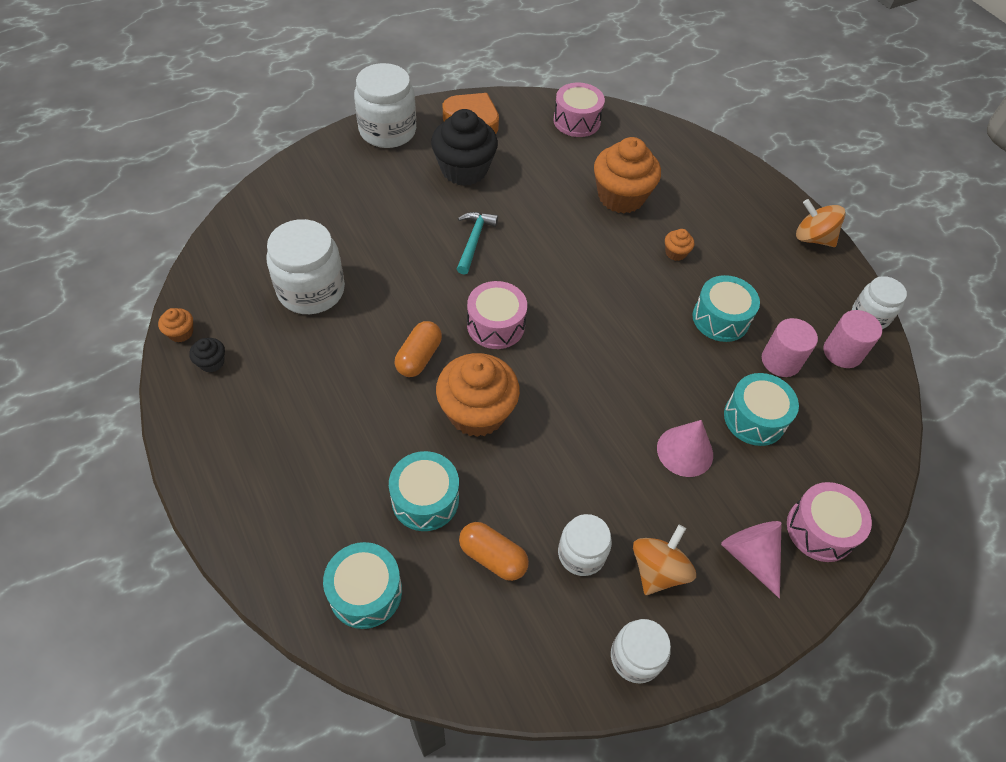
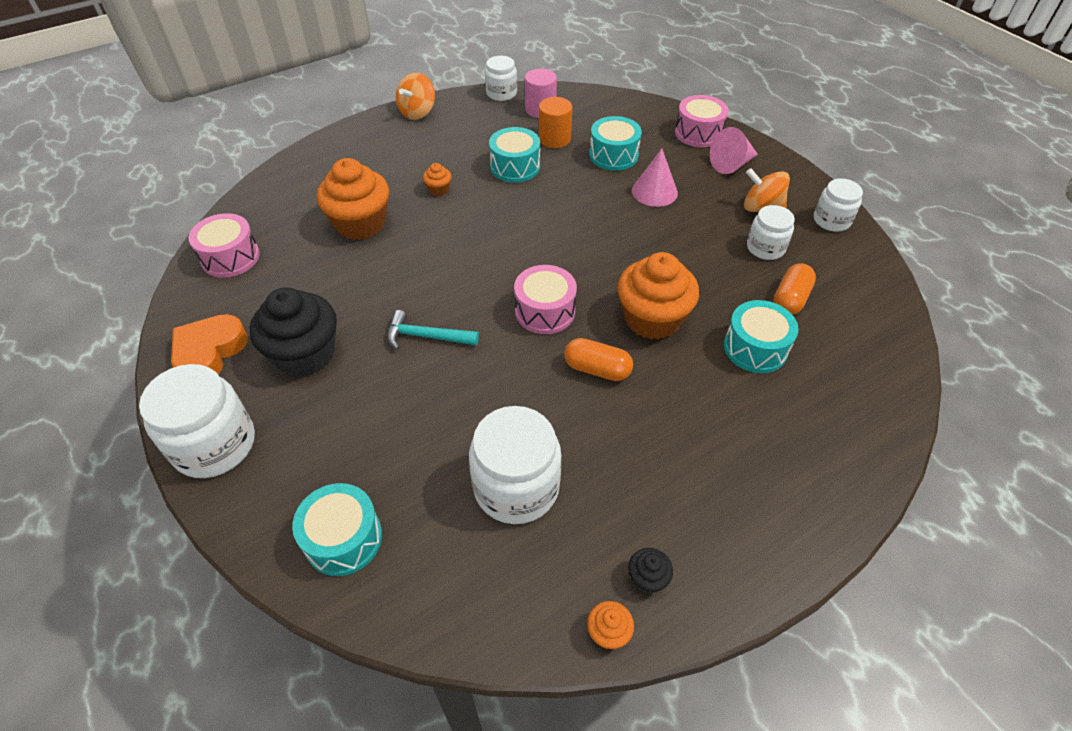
camera: 90 degrees left, 5 degrees down
turquoise drum [323,542,402,629] -> turquoise drum moved to [292,483,382,576]
pink cylinder [762,318,818,377] -> orange cylinder [539,97,572,148]

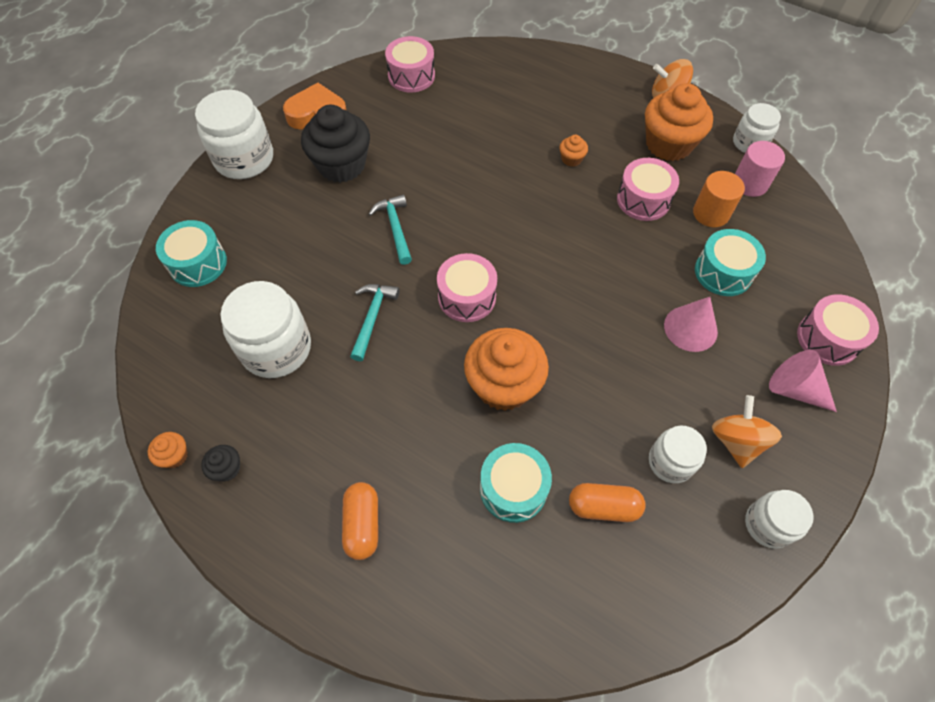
camera: 65 degrees right, 10 degrees up
orange cupcake [317,158,389,240] -> orange cupcake moved to [645,83,713,161]
turquoise drum [489,127,540,183] -> pink drum [617,158,679,221]
orange capsule [564,338,633,381] -> orange capsule moved to [342,482,378,560]
none -> turquoise hammer [350,284,399,361]

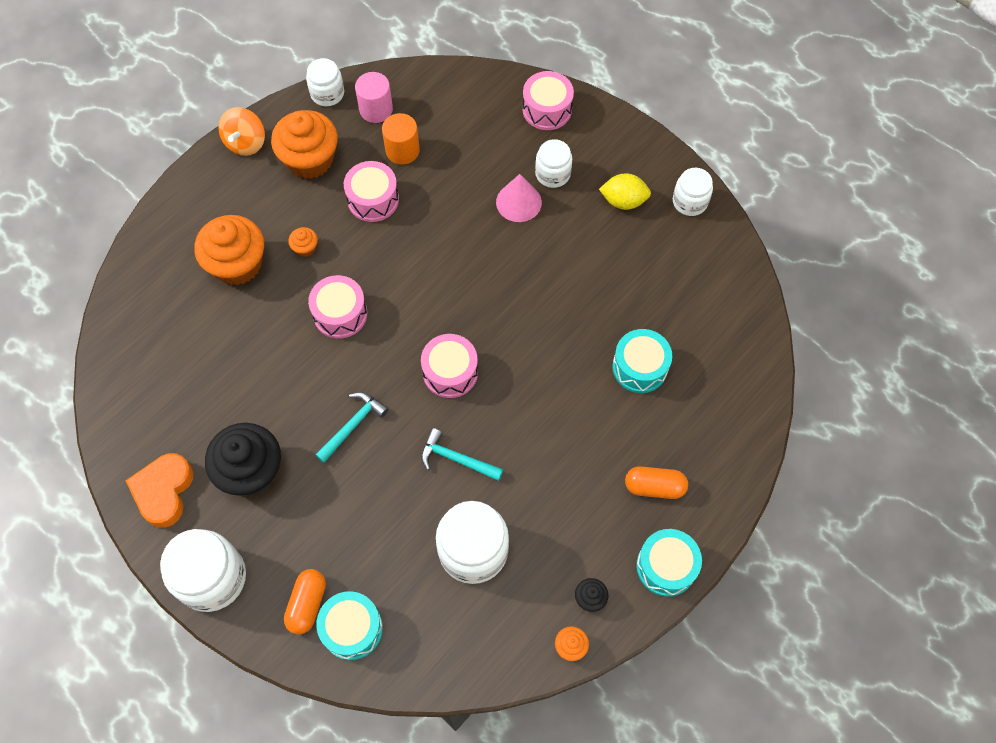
camera: 80 degrees left, 5 degrees up
turquoise hammer [369,194,412,265] -> turquoise hammer turned 135 degrees clockwise [315,392,388,463]
pink drum [385,36,435,92] -> pink drum moved to [308,275,367,339]
orange cupcake [464,328,549,411] -> orange cupcake moved to [194,215,264,285]
orange capsule [569,483,646,522] -> orange capsule moved to [284,569,326,635]
white jar [649,425,707,483] -> white jar moved to [535,139,572,188]
turquoise drum [695,229,766,296] -> turquoise drum moved to [636,529,702,597]
orange spinning top [712,395,782,468] -> yellow lemon [599,173,651,210]
pink cone [769,350,837,412] -> none

